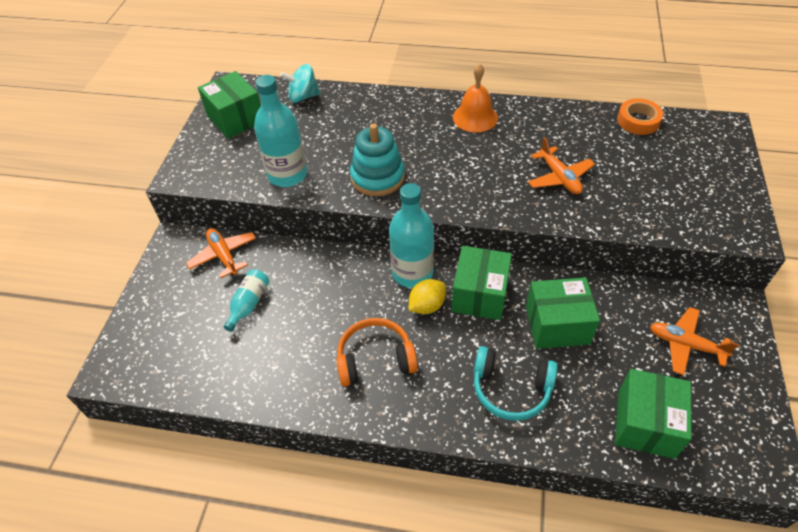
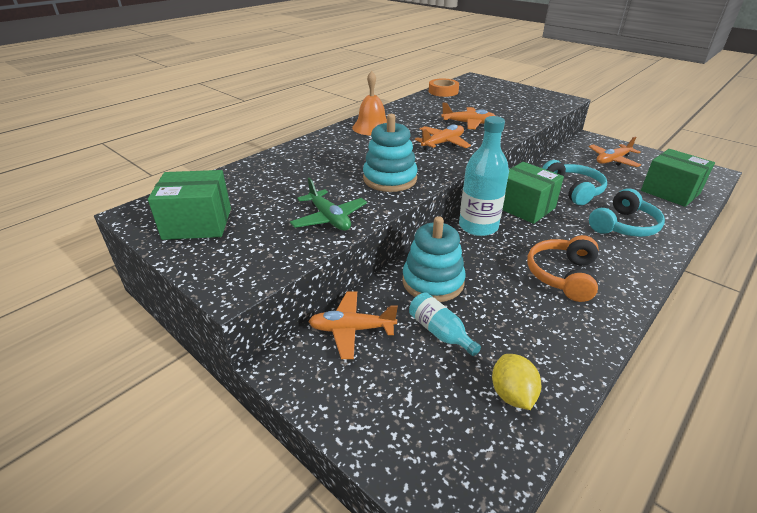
camera: 60 degrees left, 15 degrees down
turquoise bottle [254,75,307,187] -> green plane [290,178,367,231]
turquoise spinning top [280,64,321,103] -> none
yellow lemon [409,279,446,314] -> yellow lemon moved to [492,354,541,410]
green box [526,277,600,349] -> turquoise headphones [542,160,607,205]
none -> turquoise stacking toy [402,216,466,302]
none -> orange plane [415,124,471,151]

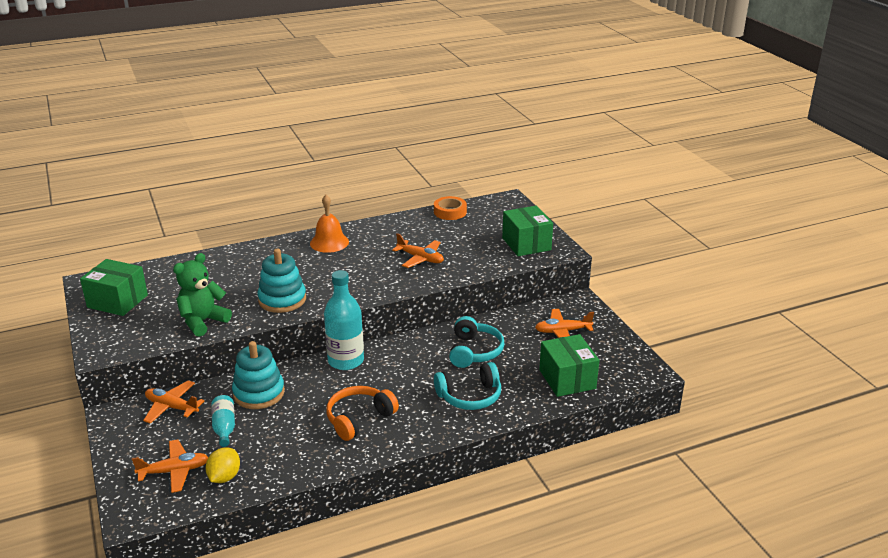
camera: 25 degrees right, 5 degrees down
green plane [290,178,367,231] -> green teddy bear [173,253,232,337]
orange plane [415,124,471,151] -> orange plane moved to [132,440,209,493]
green box [502,162,564,224] -> green box moved to [502,206,553,256]

